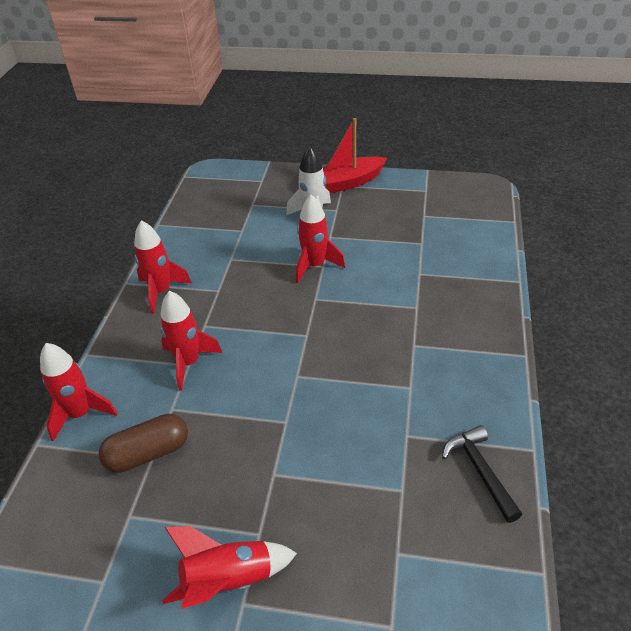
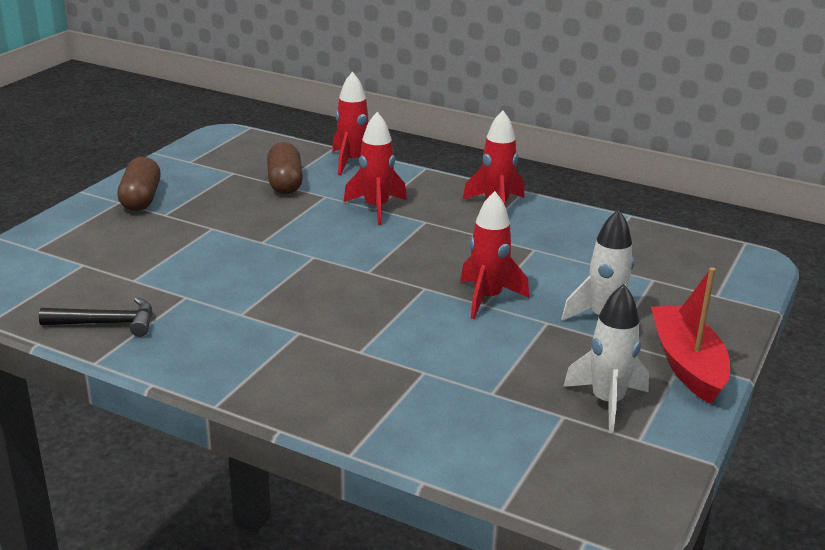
camera: 105 degrees right, 15 degrees down
red rocket [162,526,297,609] -> brown capsule [117,157,161,211]
none -> white rocket [563,284,649,433]

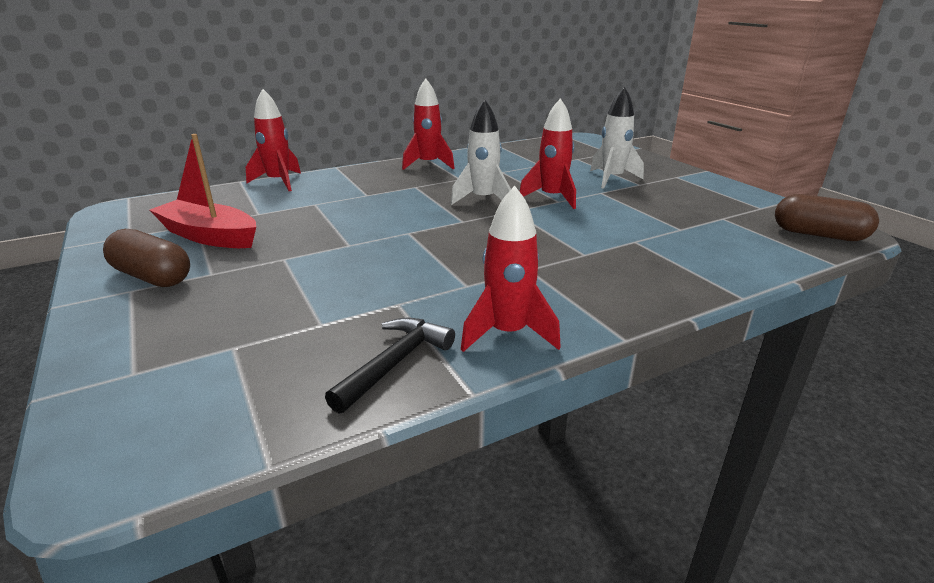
camera: 55 degrees left, 0 degrees up
brown capsule [267,142,303,194] -> brown capsule moved to [775,194,879,241]
red rocket [344,112,407,225] -> red rocket moved to [461,186,561,352]
white rocket [563,284,649,433] -> white rocket moved to [451,100,511,205]
red boat [651,267,730,404] -> red boat moved to [150,134,256,248]

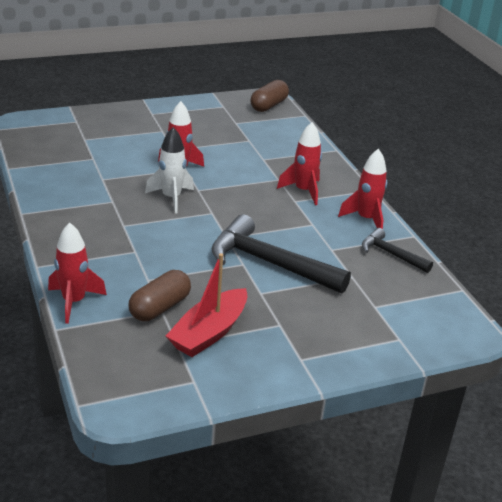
camera: 85 degrees left, 5 degrees up
brown capsule [103,229,190,287] -> brown capsule moved to [129,270,191,321]
red rocket [402,79,455,170] -> red rocket moved to [277,122,322,205]
white rocket [590,87,644,189] -> none
none -> black hammer [212,214,351,294]

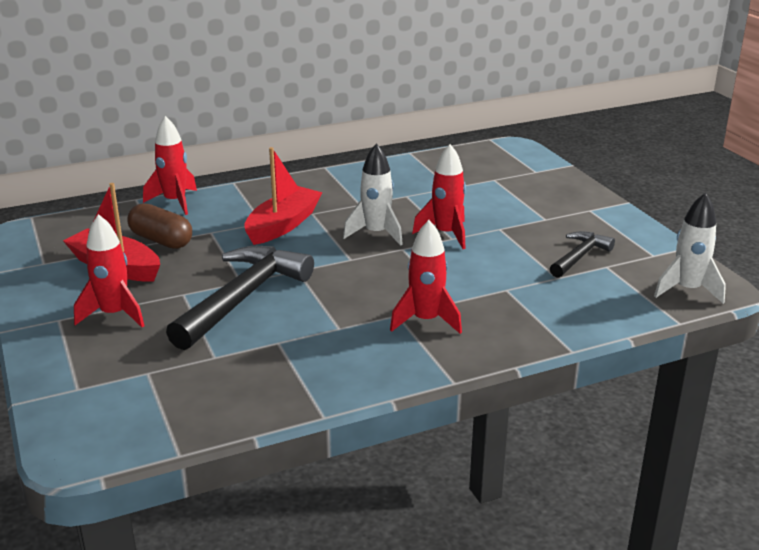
camera: 90 degrees right, 5 degrees down
brown capsule [250,80,289,112] -> white rocket [654,193,726,304]
red rocket [338,148,387,229] -> red rocket moved to [74,214,145,327]
black hammer [362,228,433,273] -> black hammer moved to [550,231,615,278]
none -> red boat [244,147,322,245]

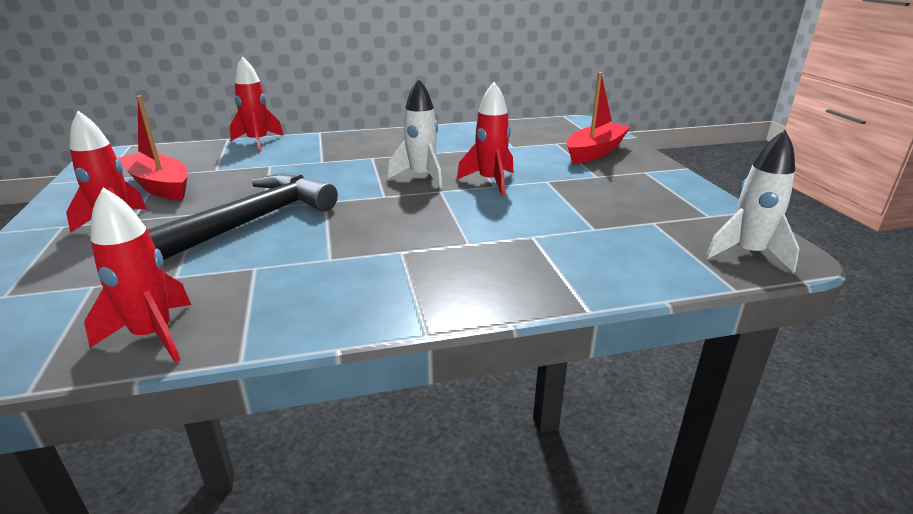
camera: 10 degrees right, 0 degrees up
brown capsule [127,203,192,249] -> none
red boat [244,147,322,245] -> red boat moved to [567,72,630,164]
red rocket [390,220,462,334] -> red rocket moved to [84,187,191,363]
black hammer [550,231,615,278] -> none

